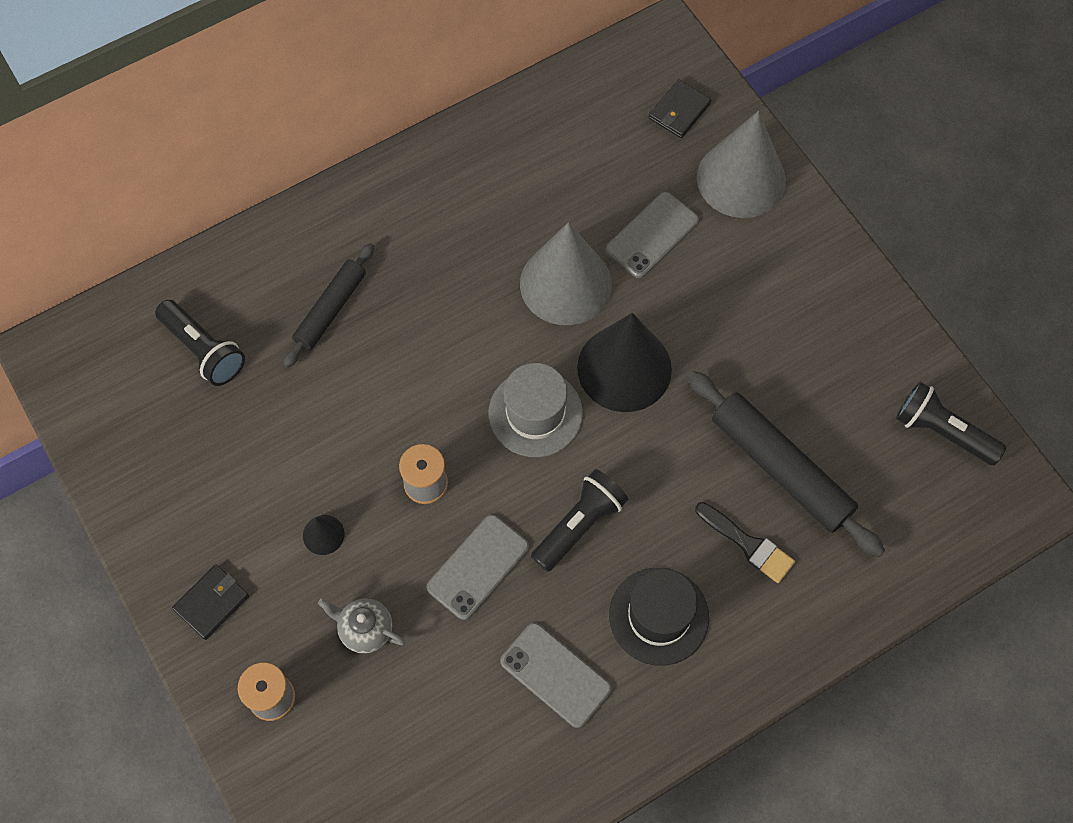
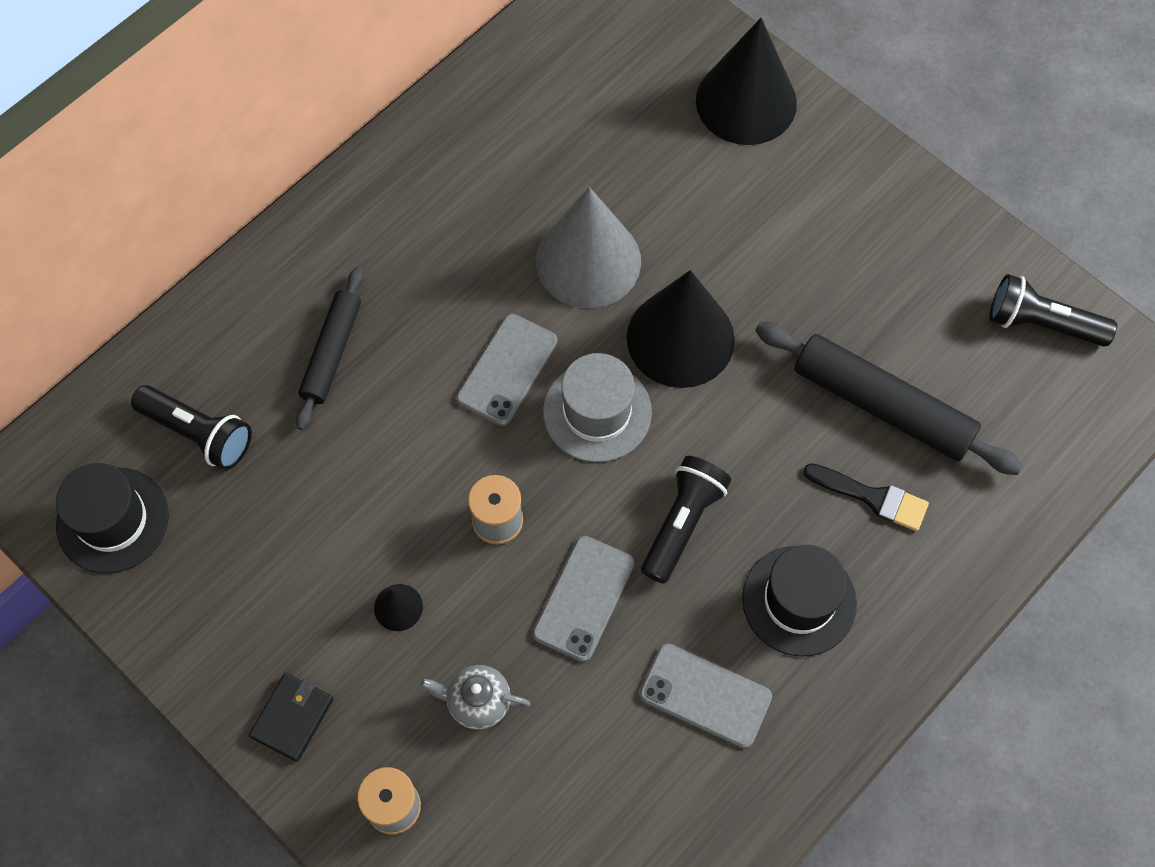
camera: 15 degrees left, 0 degrees up
grey phone [605,192,699,278] -> grey phone moved to [456,314,557,426]
black wallet [649,79,711,138] -> none
grey cone [697,111,786,218] -> black cone [696,18,797,145]
none -> black hat [56,463,169,574]

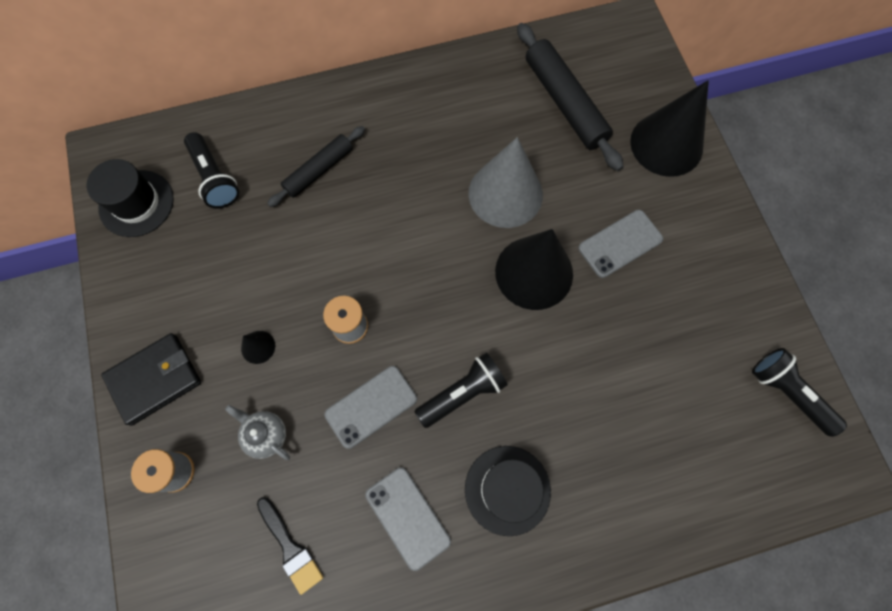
camera: 30 degrees right, 5 degrees up
black wallet [249,673,333,762] -> black wallet [101,333,201,426], size x1.55
grey phone [456,314,557,426] -> grey phone moved to [578,210,663,278]
grey hat [543,353,652,462] -> none
black rolling pin [755,322,1023,475] -> black rolling pin moved to [517,23,623,171]
black brush [803,463,929,531] -> black brush moved to [257,497,323,595]

